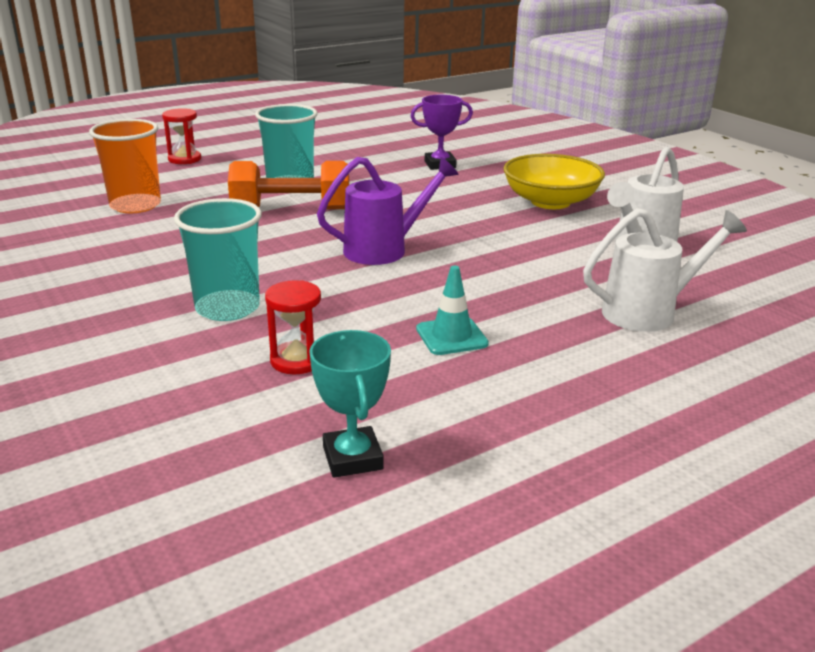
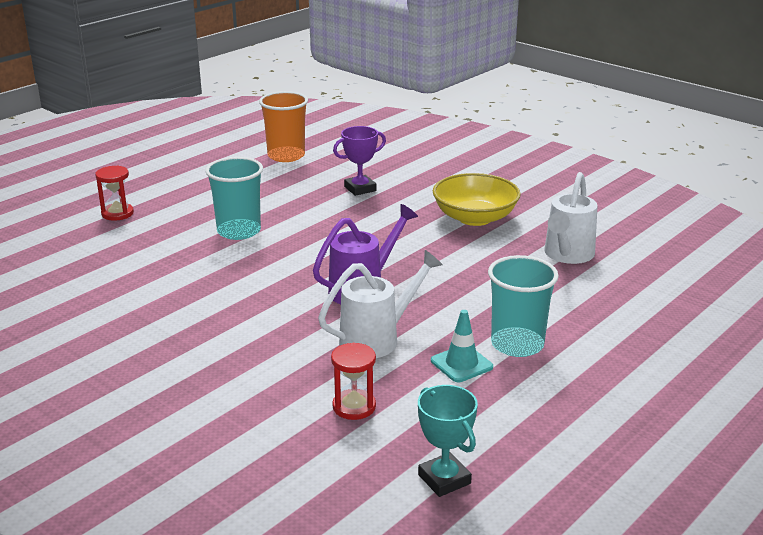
camera: 15 degrees left, 0 degrees up
orange cup [89,119,161,213] -> orange cup moved to [259,91,308,162]
turquoise cup [174,198,262,321] -> turquoise cup moved to [488,255,559,357]
orange dumbbell [228,161,349,209] -> none
white watering can [583,208,747,332] -> white watering can moved to [318,250,443,358]

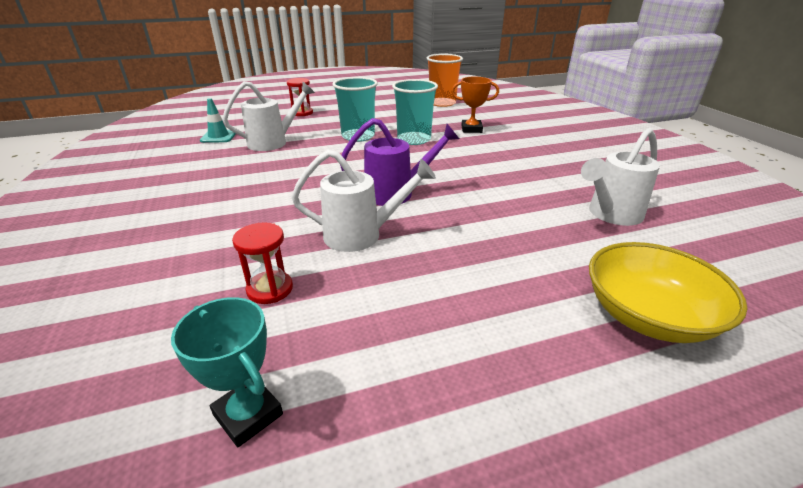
camera: 30 degrees right, 5 degrees up
purple trophy [333,126,386,196] -> orange trophy [451,77,499,133]
turquoise trophy [418,385,478,497] -> turquoise trophy turned 45 degrees counterclockwise [171,297,283,447]
turquoise traffic cone [431,310,493,382] -> turquoise traffic cone moved to [200,98,236,143]
yellow bowl [433,173,521,226] -> yellow bowl moved to [589,242,748,343]
turquoise cup [488,255,559,357] -> turquoise cup moved to [392,79,438,145]
none -> white watering can [222,81,315,151]

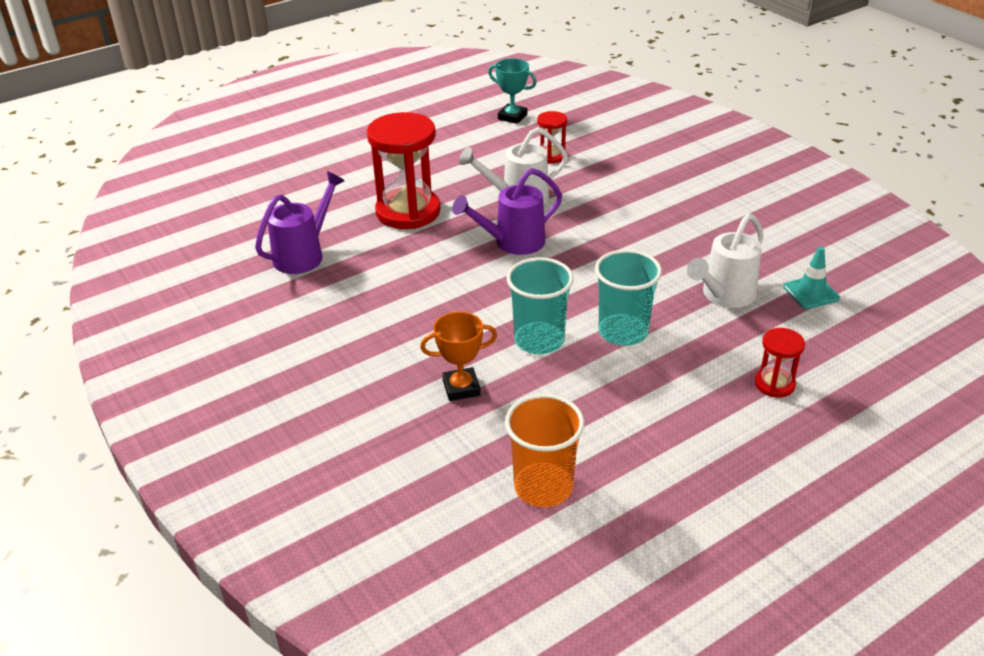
camera: 165 degrees right, 5 degrees up
white watering can [581,128,660,226] -> purple watering can [255,171,345,274]
yellow bowl [589,242,748,343] -> none
none -> red hourglass [367,112,440,229]

